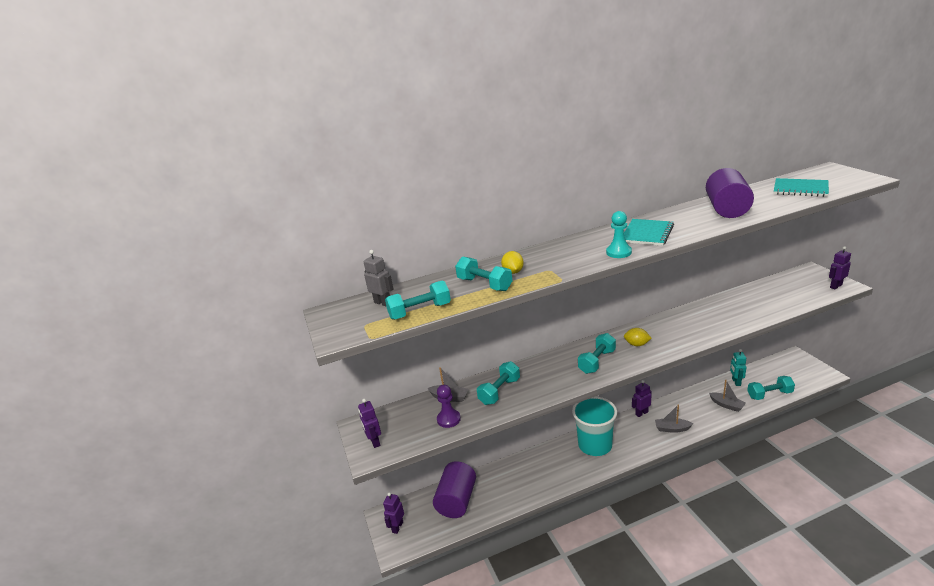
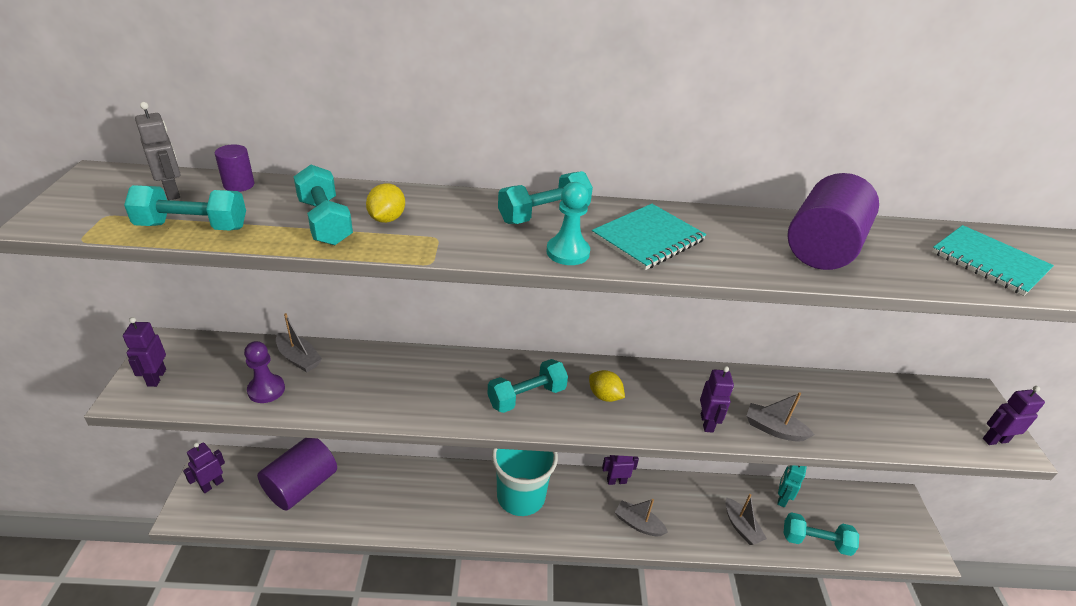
camera: 15 degrees right, 10 degrees up
turquoise dumbbell [477,361,520,405] -> turquoise dumbbell moved to [498,171,593,224]
none -> purple cylinder [215,144,255,192]
none -> purple robot [700,366,734,433]
none -> grey boat [747,392,814,442]

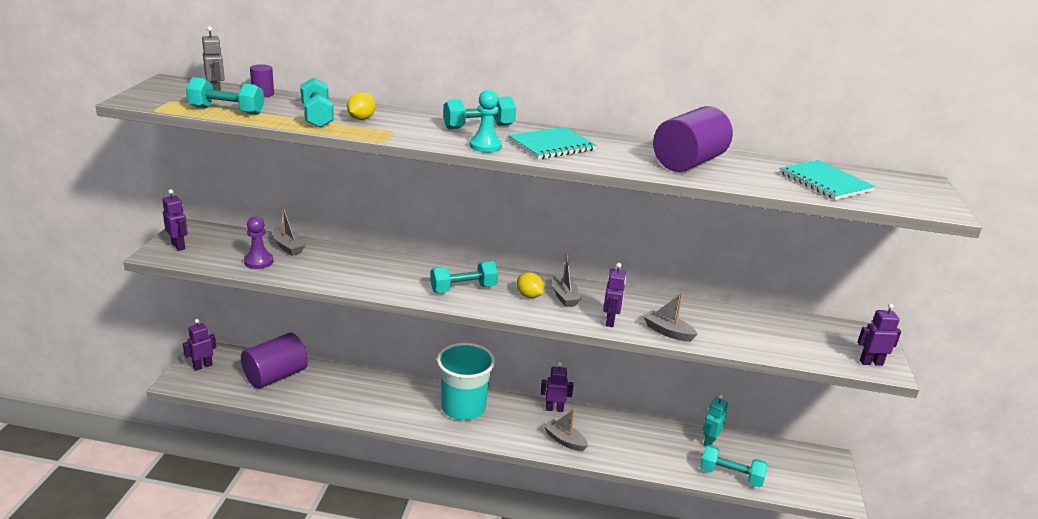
camera: 10 degrees right, 10 degrees down
purple robot [123,317,166,387] -> purple robot turned 135 degrees clockwise [162,189,188,251]
grey boat [726,494,767,545] -> grey boat moved to [552,253,581,307]

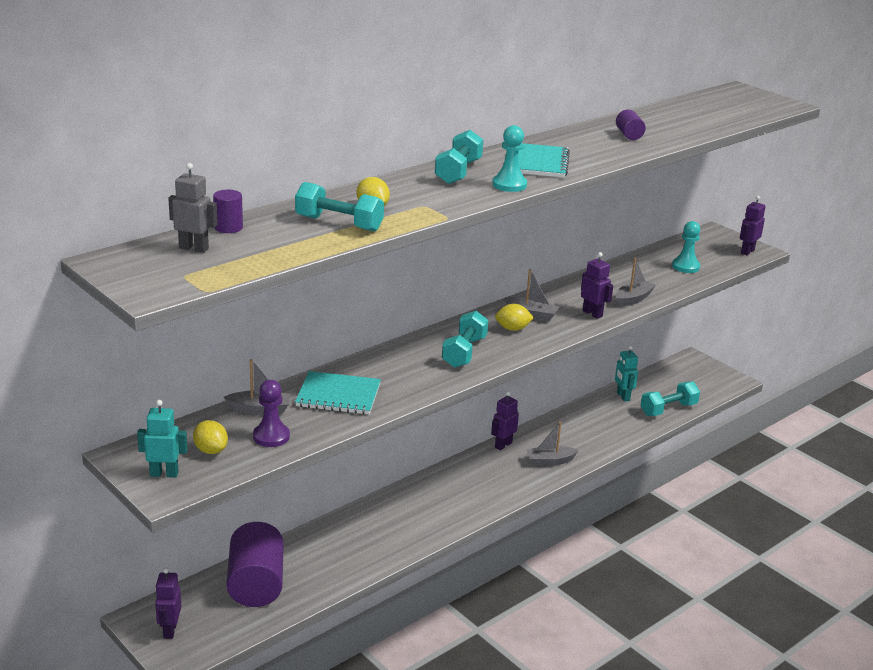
camera: 50 degrees left, 0 degrees up
purple robot [162,189,188,251] -> turquoise robot [137,400,188,478]
turquoise dumbbell [186,77,264,115] -> none
turquoise cup [437,342,495,420] -> none
grey boat [643,292,698,342] -> grey boat turned 150 degrees clockwise [615,258,656,307]
purple cylinder [653,106,733,172] -> purple cylinder [616,109,646,140], size x0.45
turquoise notebook [780,160,875,200] -> turquoise notebook moved to [295,371,381,414]
none -> yellow lemon [193,420,228,454]
none -> turquoise pawn [672,221,700,273]

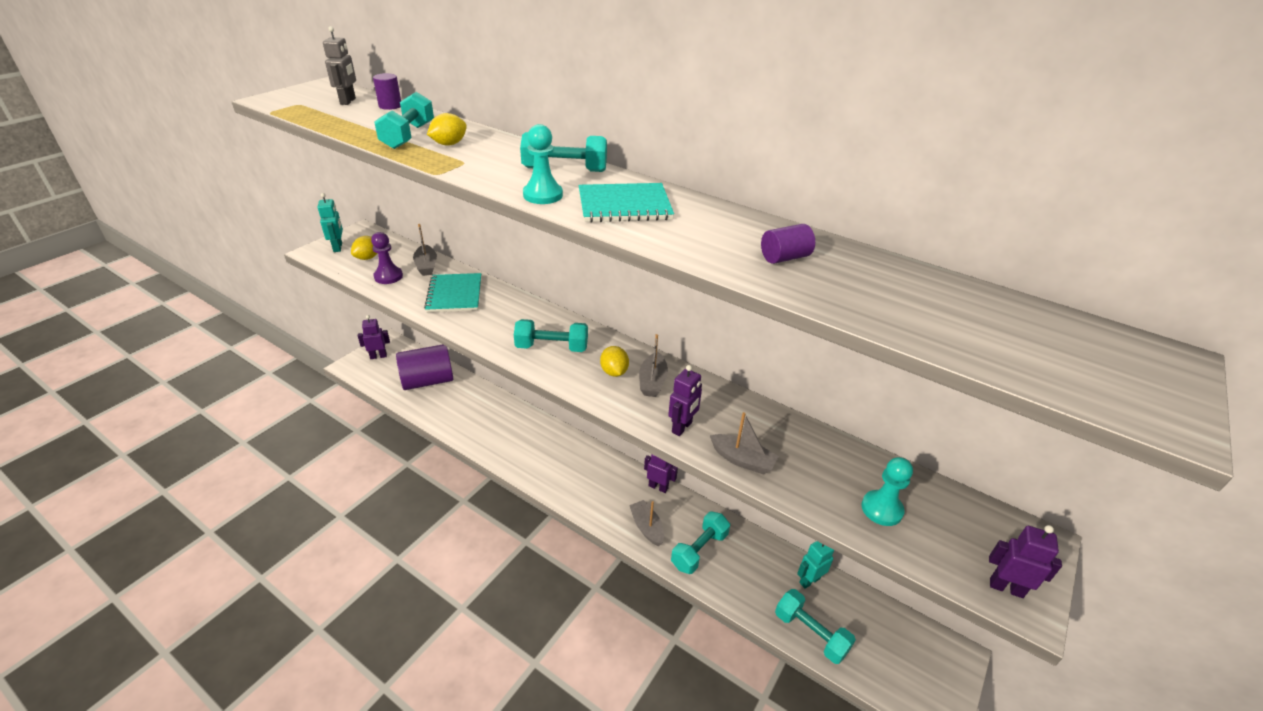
camera: 75 degrees right, 10 degrees up
none -> turquoise dumbbell [671,512,730,574]

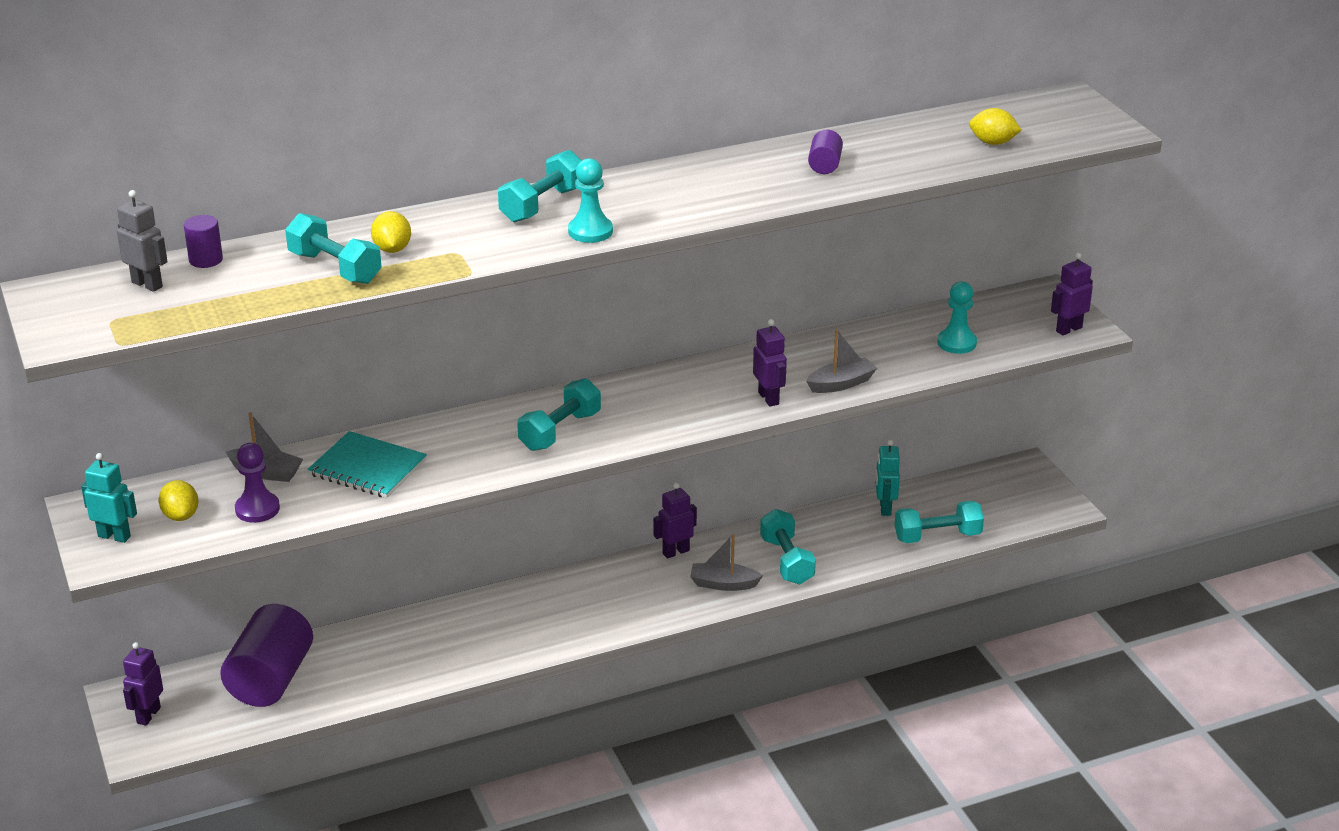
camera: 55 degrees left, 5 degrees down
turquoise notebook [578,183,674,223] -> none
yellow lemon [600,346,629,377] -> yellow lemon moved to [969,108,1022,145]
grey boat [639,334,668,397] -> none

